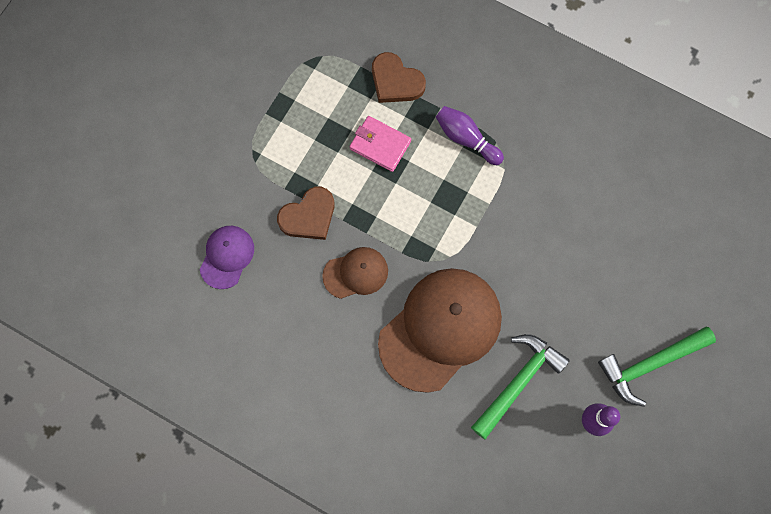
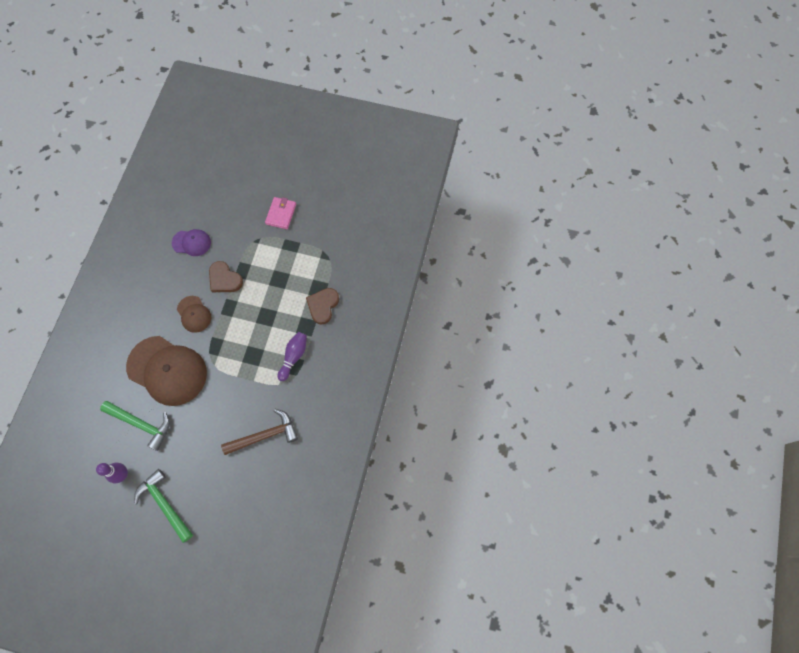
camera: 75 degrees right, 5 degrees down
pink wallet [349,116,411,172] -> pink wallet moved to [265,197,296,229]
none -> brown hammer [221,409,298,455]

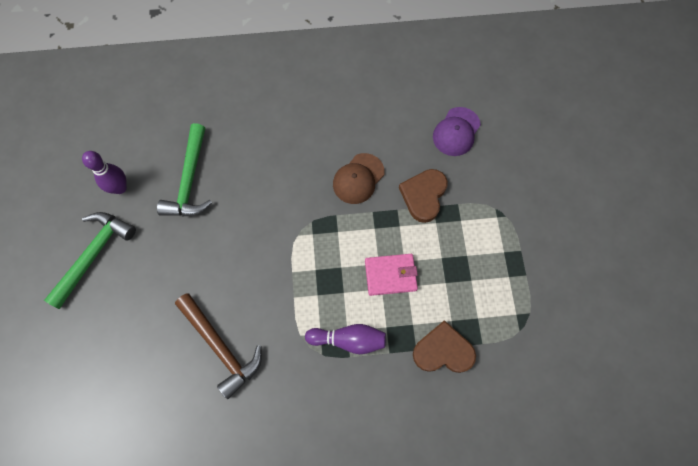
camera: 70 degrees right, 0 degrees up
brown cap [126,336,207,406] -> none
purple cap [172,229,211,256] -> purple cap turned 45 degrees clockwise [433,107,481,156]
pink wallet [265,197,296,229] -> pink wallet moved to [365,254,418,296]

